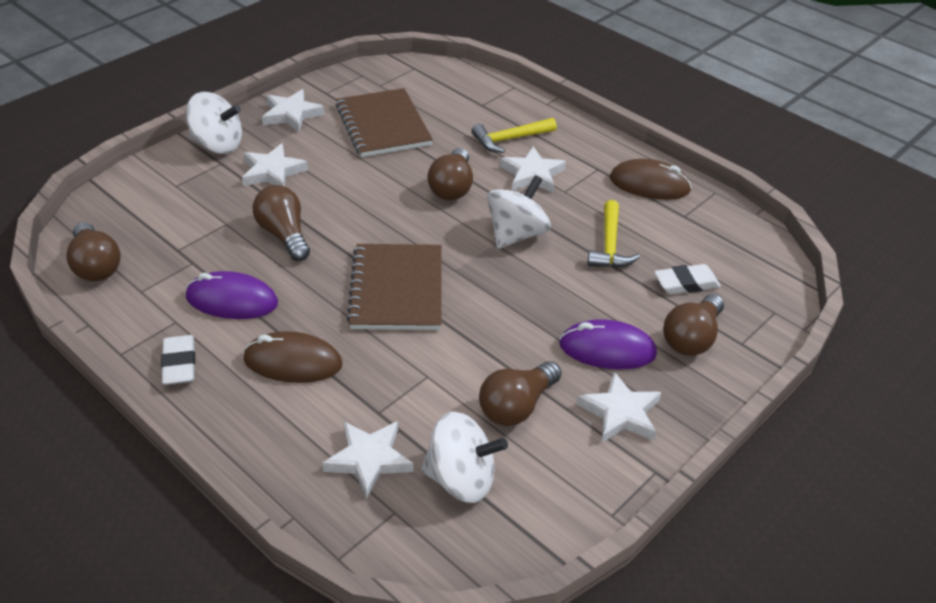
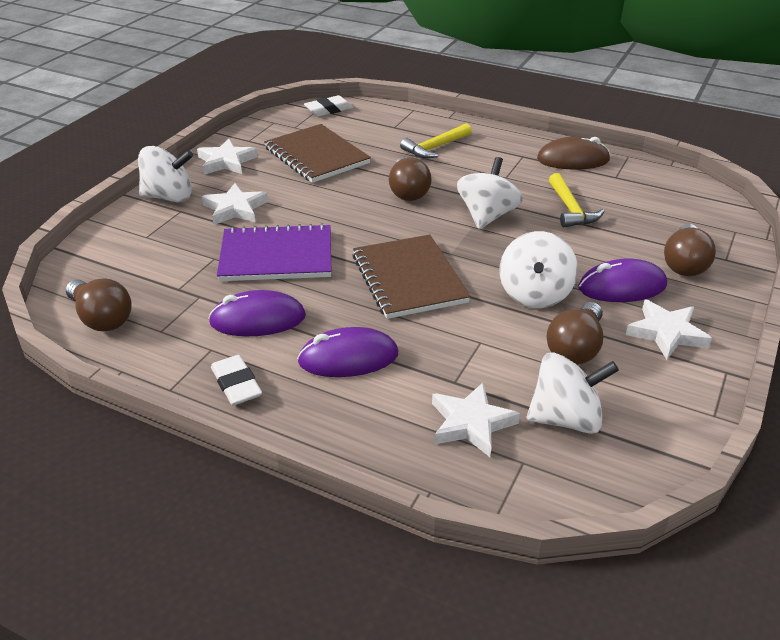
camera: 15 degrees left, 5 degrees down
brown mouse [243,331,342,383] -> purple mouse [297,327,398,377]
brown light bulb [253,185,310,261] -> purple notebook [217,223,331,281]
white star [500,146,566,193] -> none
white eraser [654,264,721,294] -> white eraser moved to [304,95,353,116]
none -> white spinning top [499,231,578,308]

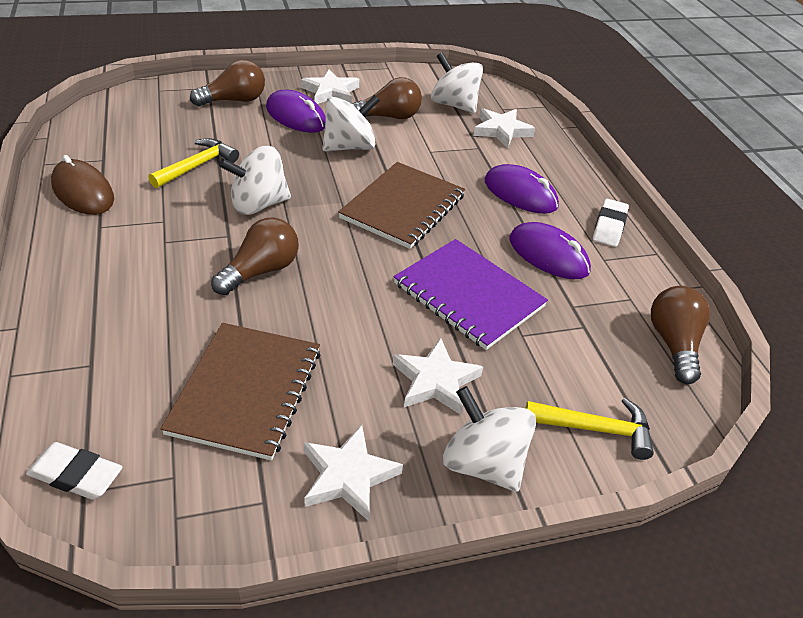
camera: 135 degrees left, 5 degrees up
yellow hammer [400,123,472,158] -> yellow hammer moved to [525,398,654,460]

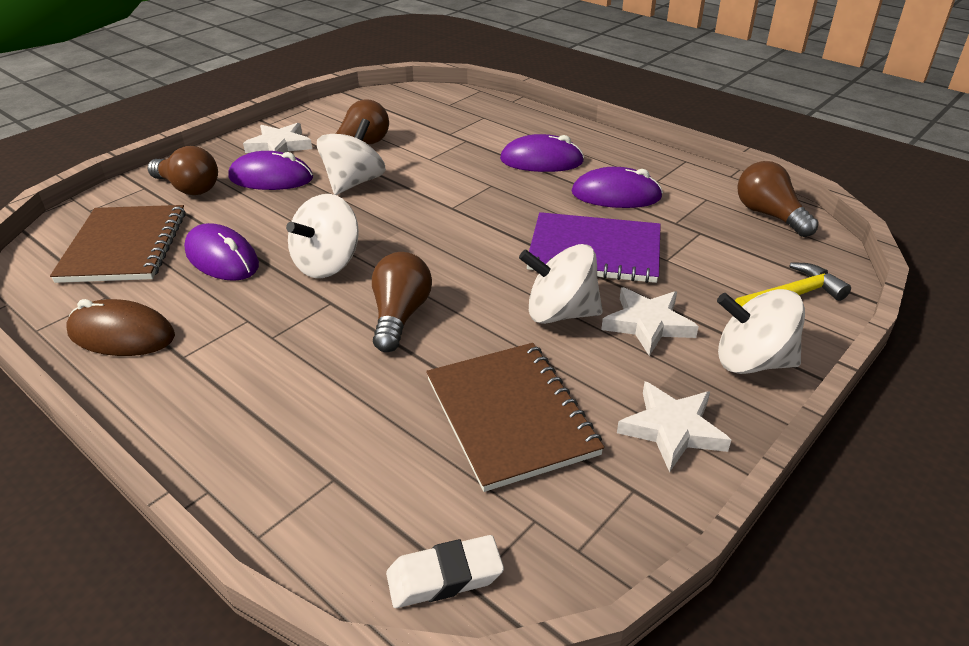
camera: 30 degrees left, 5 degrees down
yellow hammer [148,138,239,188] -> purple mouse [184,223,259,281]
brown light bulb [190,60,265,106] -> brown light bulb turned 90 degrees clockwise [147,146,218,195]
brown notebook [338,162,465,249] -> brown notebook moved to [50,205,186,283]
white spinning top [431,52,483,114] -> white spinning top moved to [519,244,603,324]
white star [474,108,535,148] -> none
white eraser [593,199,629,247] -> none

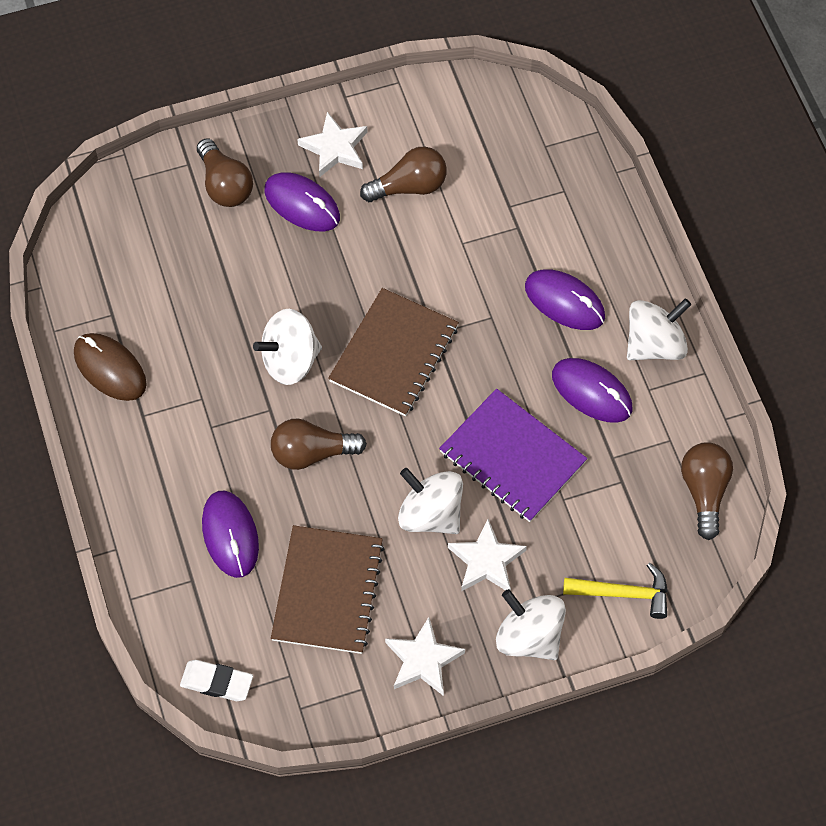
camera: 30 degrees right, 25 degrees up
brown notebook [50,205,186,283] -> brown notebook moved to [328,288,459,416]
purple mouse [184,223,259,281] -> purple mouse moved to [202,491,259,578]
white spinning top [317,119,386,195] -> white spinning top moved to [627,298,691,360]
brown light bulb [372,252,432,352] -> brown light bulb turned 135 degrees counterclockwise [271,419,367,470]

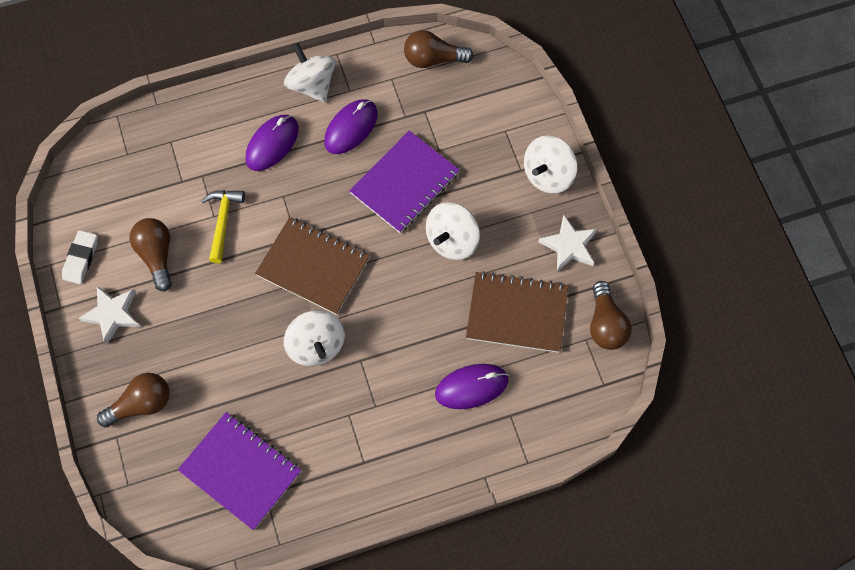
camera: 90 degrees left, 5 degrees up
brown mouse [74,333,147,401] -> none
white eraser [180,660,253,701] -> white eraser moved to [62,230,97,284]
purple mouse [264,172,340,231] -> none
brown light bulb [271,419,367,470] -> brown light bulb moved to [590,281,632,350]
white star [448,519,527,591] -> none
yellow hammer [563,563,668,619] -> yellow hammer moved to [202,190,245,263]
none -> purple notebook [178,412,301,530]

